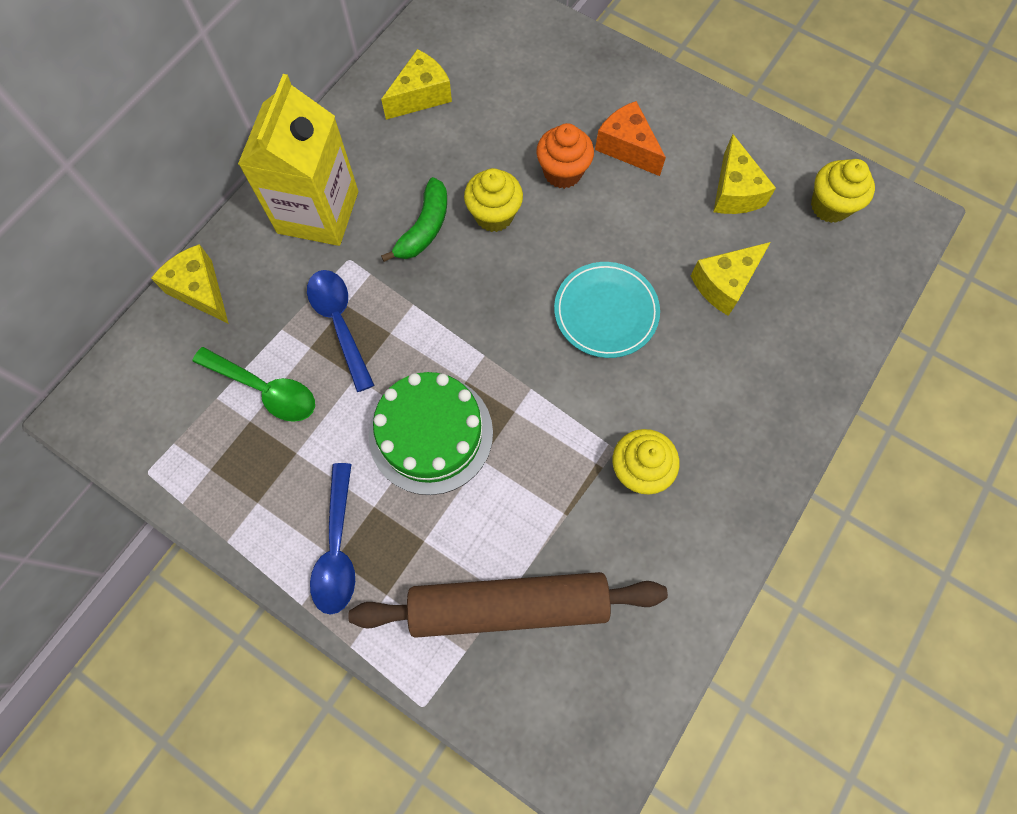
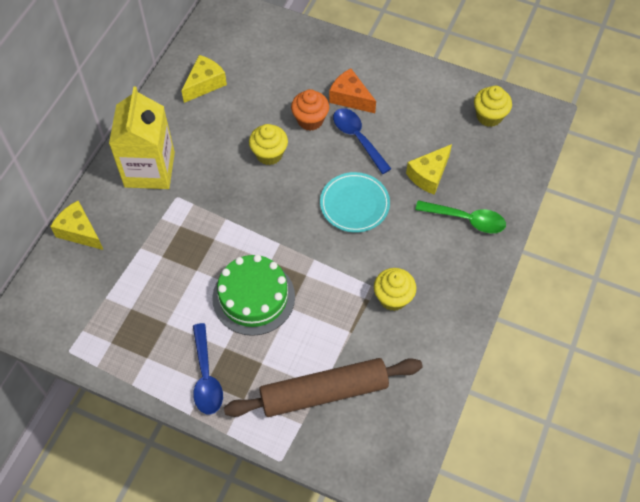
camera: 10 degrees left, 10 degrees down
green spoon [193,347,315,422] -> green spoon moved to [415,200,506,233]
blue spoon [307,270,374,392] -> blue spoon moved to [333,108,391,174]
green banana [381,177,447,262] -> none
yellow cheese [713,134,776,214] -> none

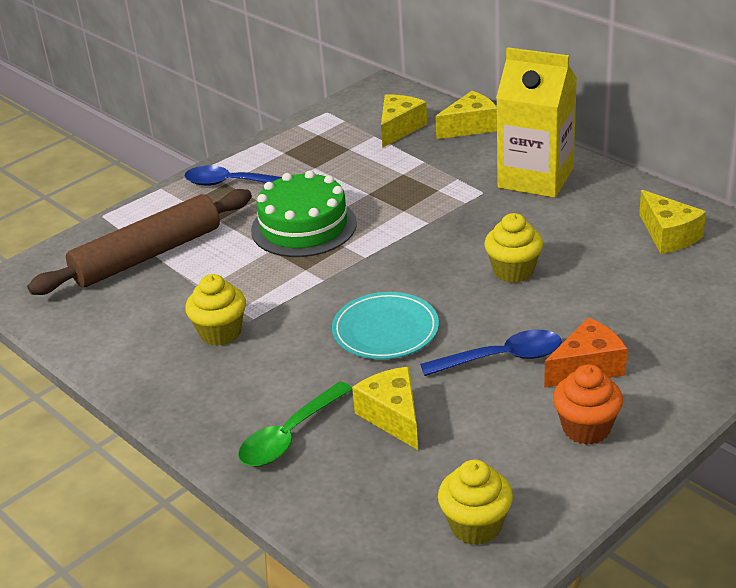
camera: 115 degrees right, 25 degrees down
brown rolling pin [224,358,423,417] -> brown rolling pin turned 45 degrees clockwise [27,189,252,295]
orange cupcake [291,89,329,131] -> orange cupcake moved to [553,364,623,445]
none -> yellow cheese [381,95,427,147]

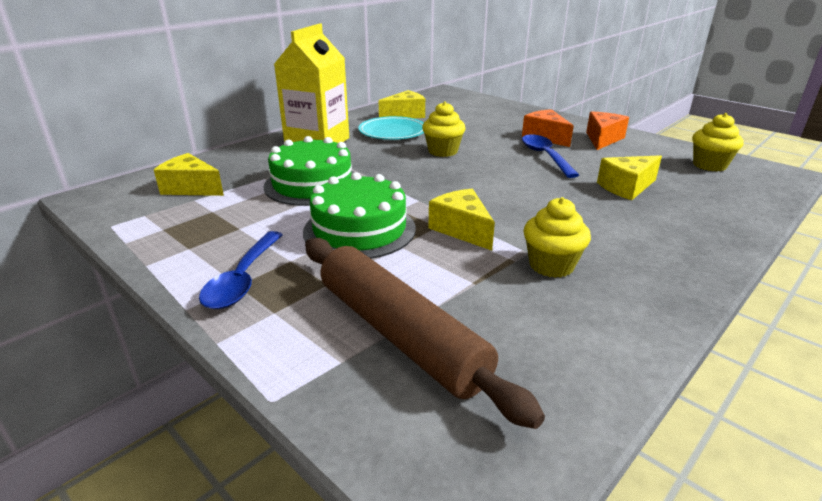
camera: 95 degrees left, 5 degrees down
green spoon [238,381,352,466] -> none
turquoise plate [332,292,439,359] -> turquoise plate moved to [358,116,424,140]
yellow cheese [435,91,497,139] -> yellow cheese moved to [428,189,495,251]
orange cupcake [553,364,623,445] -> orange cheese [586,112,629,150]
none -> green cake [263,136,355,206]

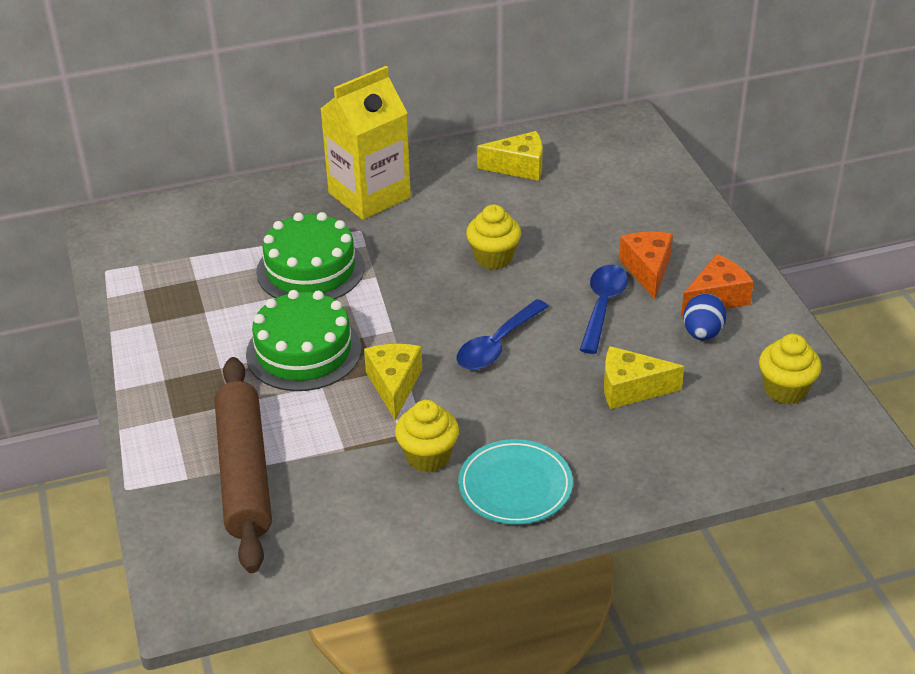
camera: 30 degrees right, 10 degrees up
yellow cheese [154,153,224,196] -> none
blue spoon [199,231,283,309] -> blue spoon moved to [456,299,549,370]
turquoise plate [358,116,424,140] -> turquoise plate moved to [458,439,573,525]
none -> blue egg [683,293,727,340]

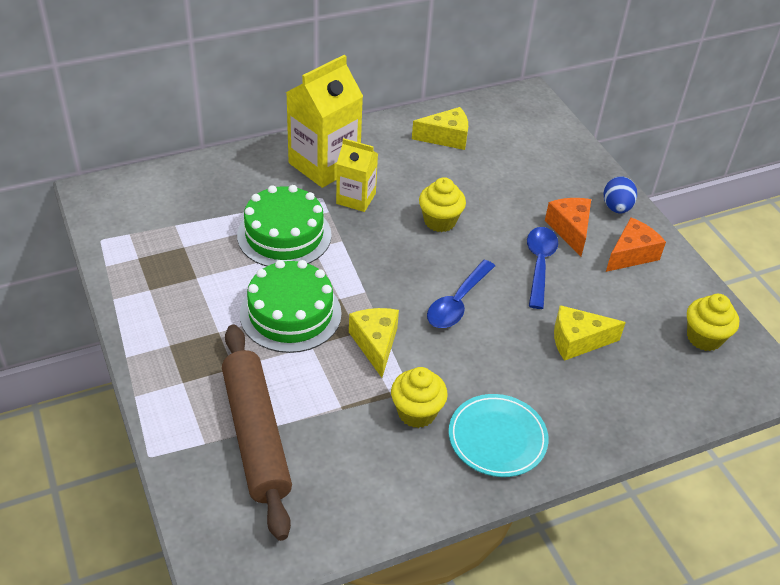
camera: 10 degrees left, 5 degrees up
blue egg [683,293,727,340] -> blue egg moved to [604,176,637,213]
none -> yellow carton [336,138,378,212]

